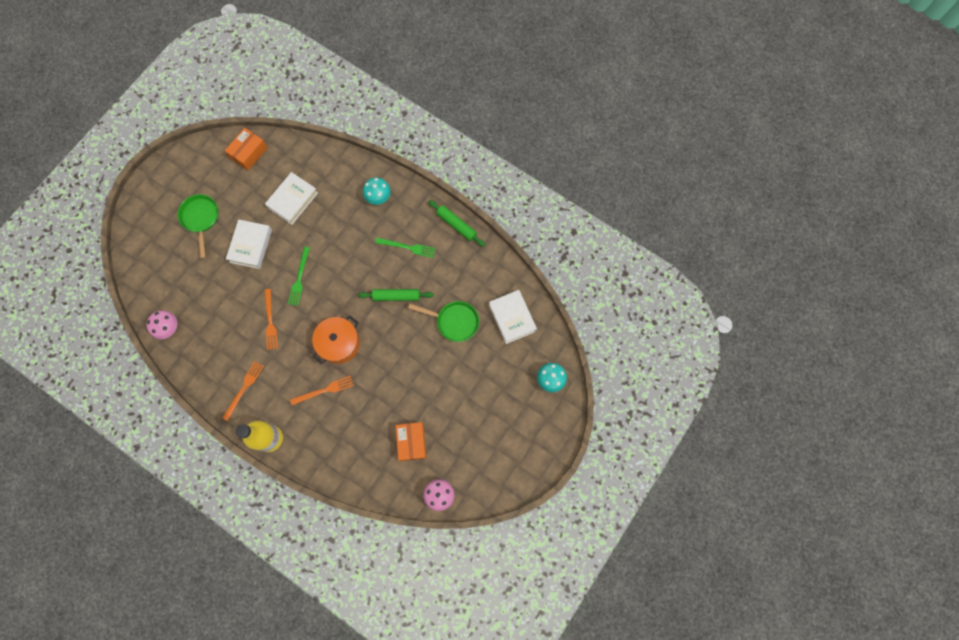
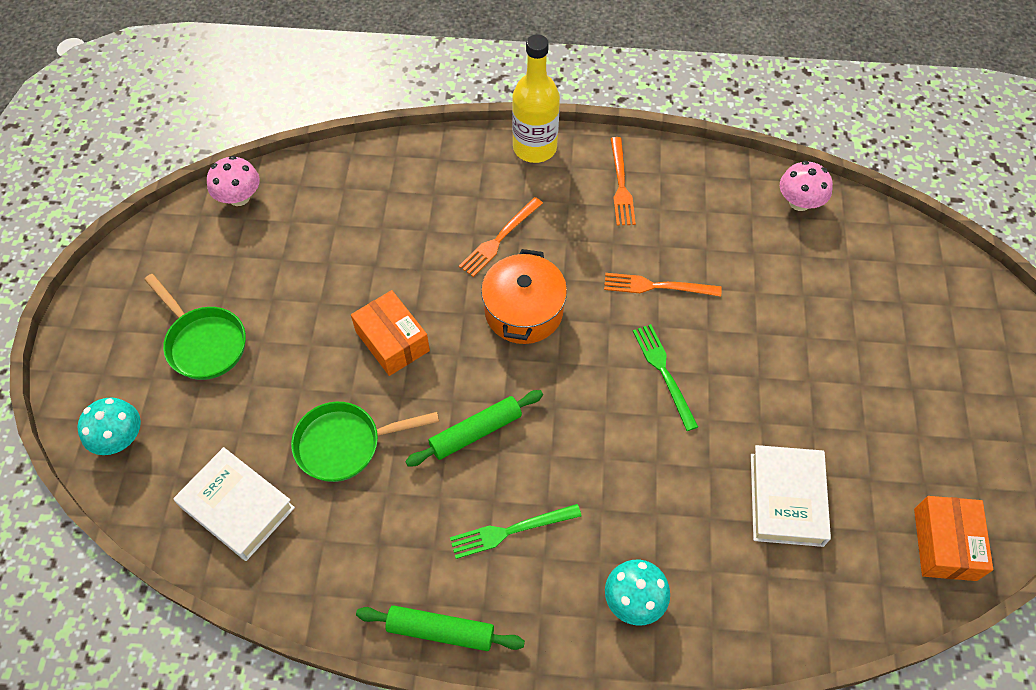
camera: 150 degrees right, 15 degrees down
green pan [178,194,219,259] -> green pan moved to [144,274,246,380]
white book [226,219,272,269] -> none
orange fork [264,289,278,350] -> orange fork turned 45 degrees counterclockwise [604,273,722,297]
orange box [395,422,426,461] -> orange box moved to [351,290,430,376]

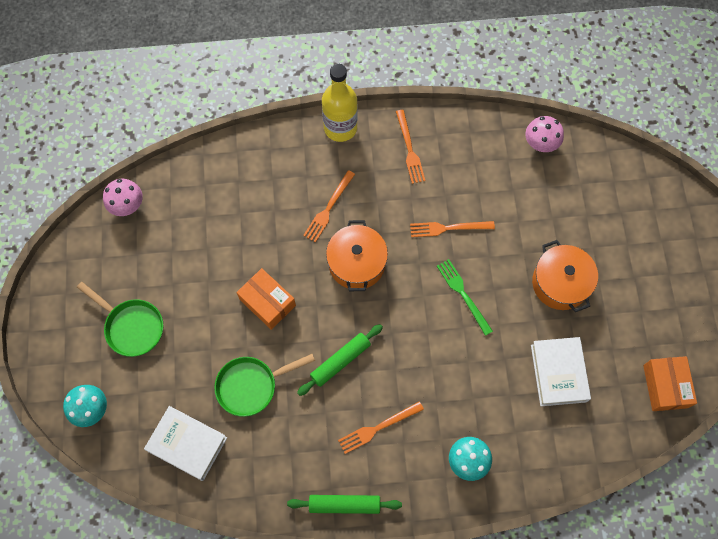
camera: 10 degrees left, 10 degrees up
green fork [450,504,582,559] -> orange fork [338,401,424,454]
none -> orange pot [532,240,598,312]

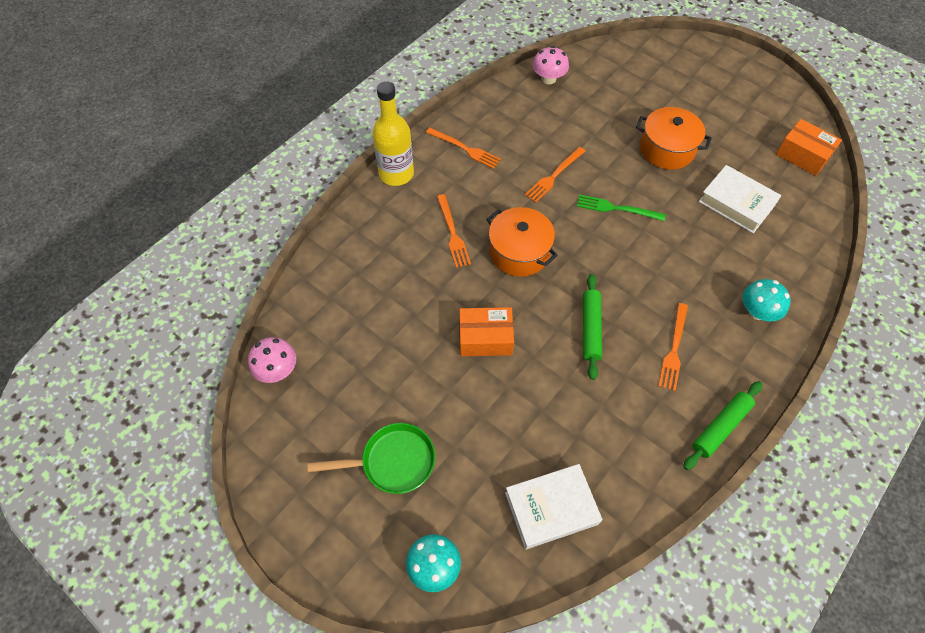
camera: 45 degrees left, 10 degrees down
green pan [214,354,315,417] -> none

